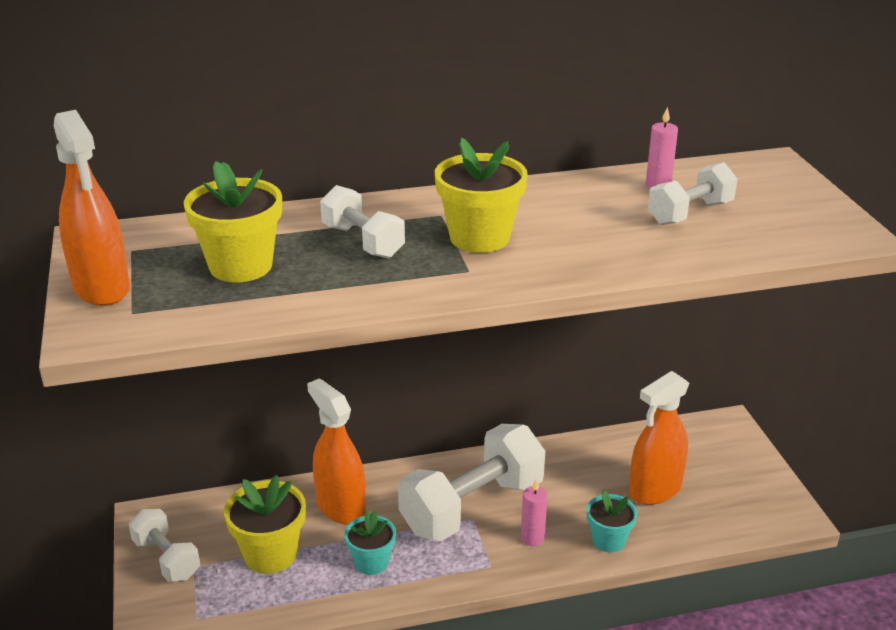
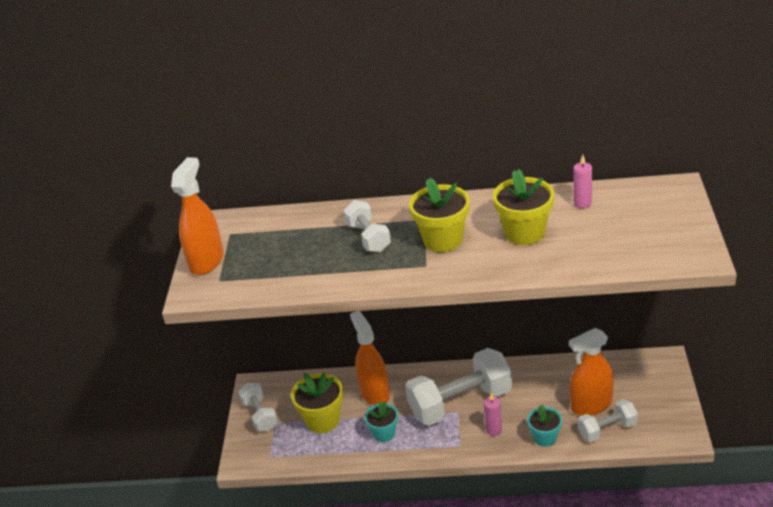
camera: 20 degrees right, 5 degrees up
orange spray bottle [54,110,130,306] -> orange spray bottle turned 150 degrees counterclockwise [171,157,224,275]
yellow flower pot [184,161,282,282] -> yellow flower pot moved to [493,169,554,245]
white dumbbell [648,162,737,225] -> white dumbbell moved to [578,399,638,442]

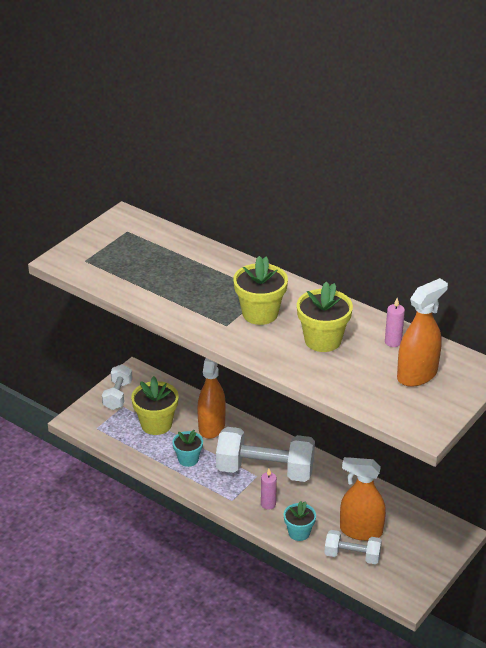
camera: 30 degrees right, 0 degrees up
orange spray bottle [171,157,224,275] -> orange spray bottle moved to [397,278,448,387]
white dumbbell [343,200,391,252] -> none

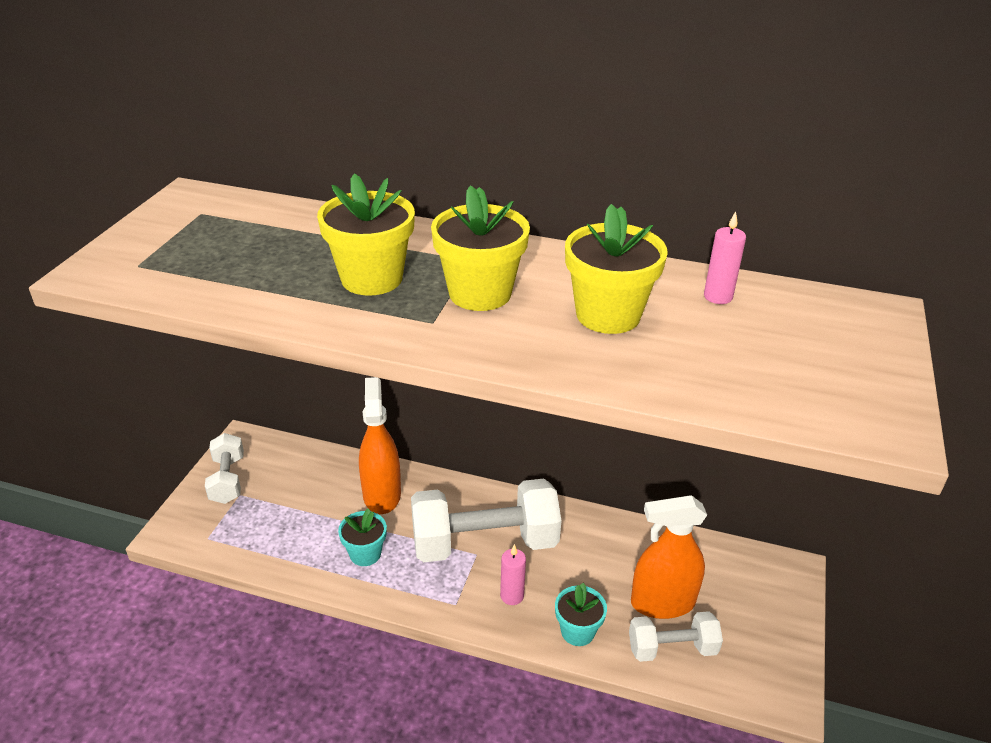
camera: 20 degrees left, 0 degrees up
yellow flower pot [131,376,179,435] -> yellow flower pot moved to [317,173,415,296]
orange spray bottle [397,278,448,387] -> none

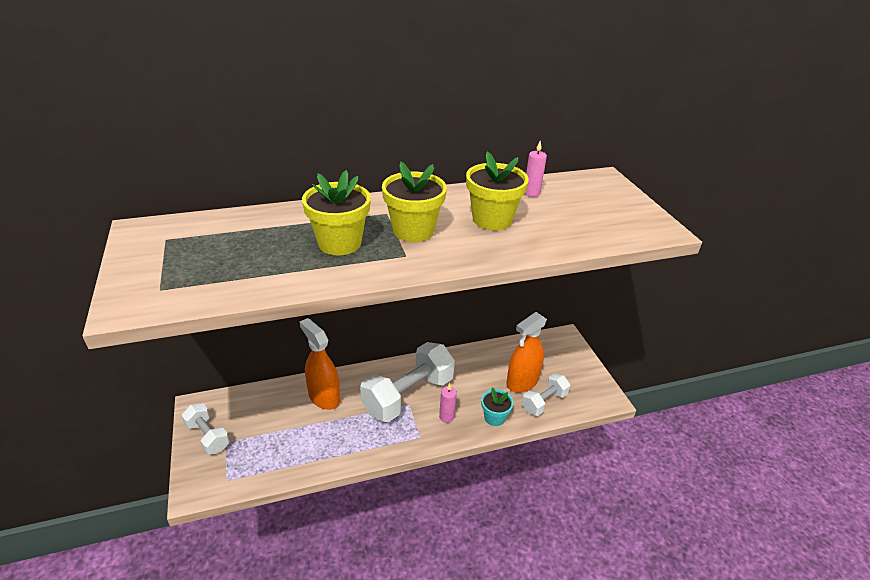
camera: 35 degrees left, 0 degrees up
turquoise flower pot [338,508,387,566] -> none

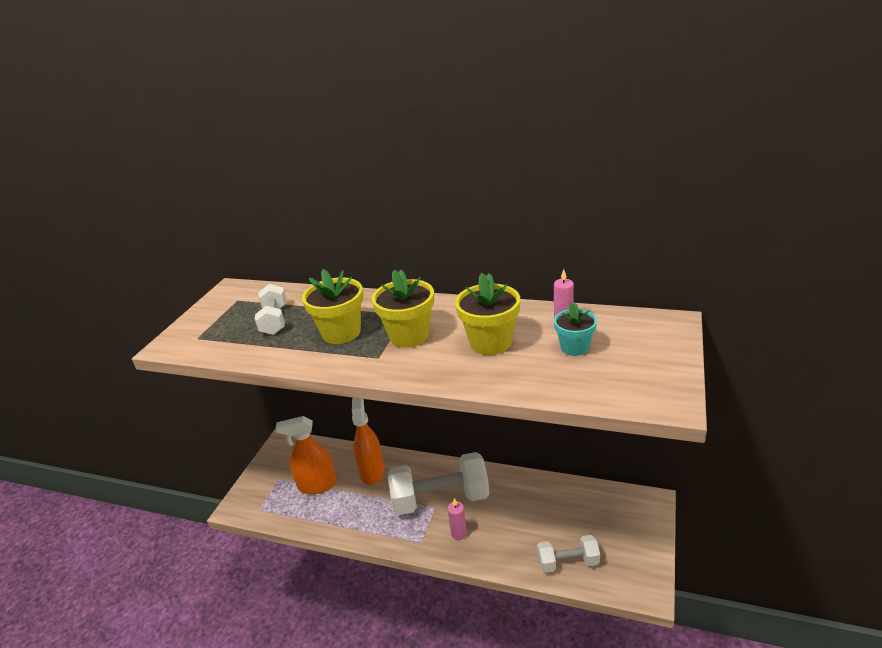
camera: 40 degrees right, 5 degrees down
white dumbbell [181,403,230,455] -> white dumbbell moved to [255,284,287,335]
turquoise flower pot [481,388,513,426] -> turquoise flower pot moved to [554,303,597,356]
orange spray bottle [507,312,547,393] -> orange spray bottle moved to [276,416,337,494]

